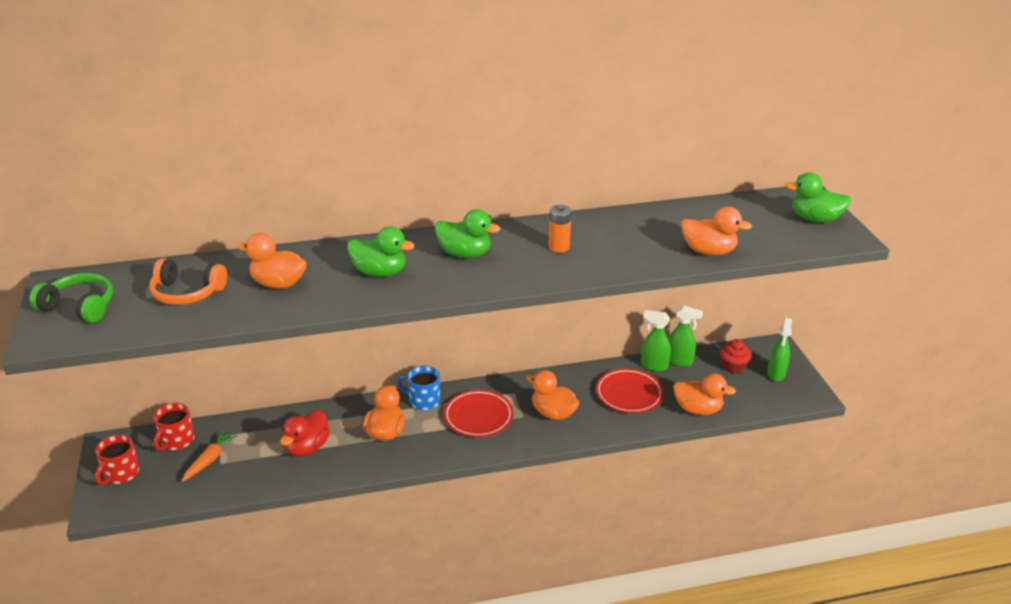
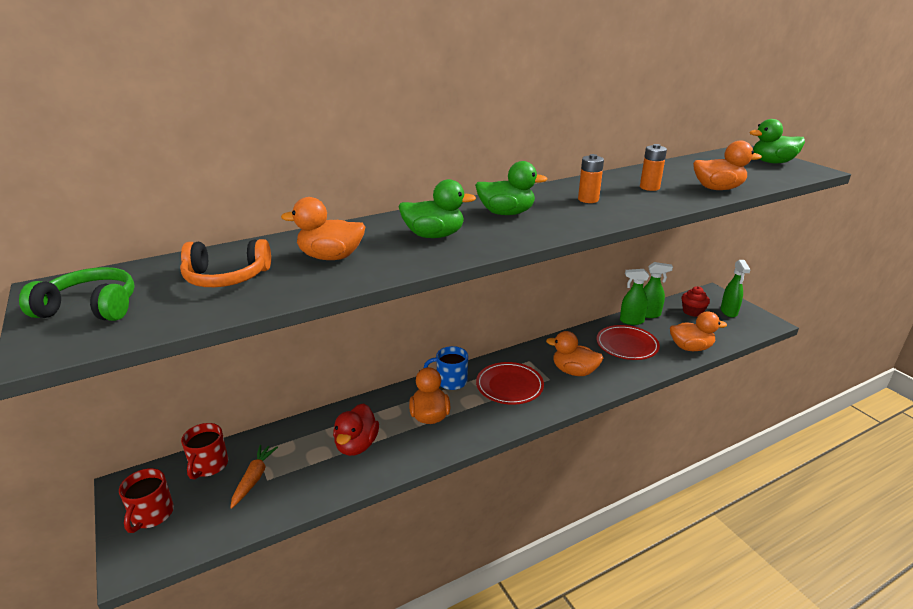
camera: 15 degrees left, 5 degrees down
none -> orange battery [640,144,667,191]

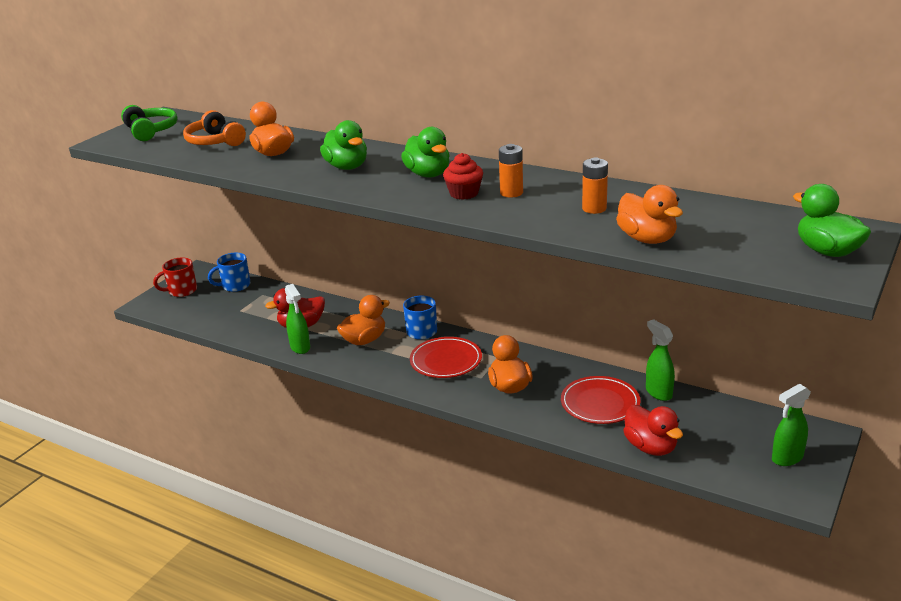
camera: 60 degrees right, 0 degrees up
red mug [181,423,228,480] -> blue mug [208,253,250,292]
orange carrot [230,445,278,509] -> none
green spray bottle [644,262,673,318] -> green spray bottle moved to [285,284,310,354]
orange duck [670,311,727,351] -> red duck [623,405,683,456]
red cupcake [681,286,710,317] -> red cupcake moved to [443,153,483,200]

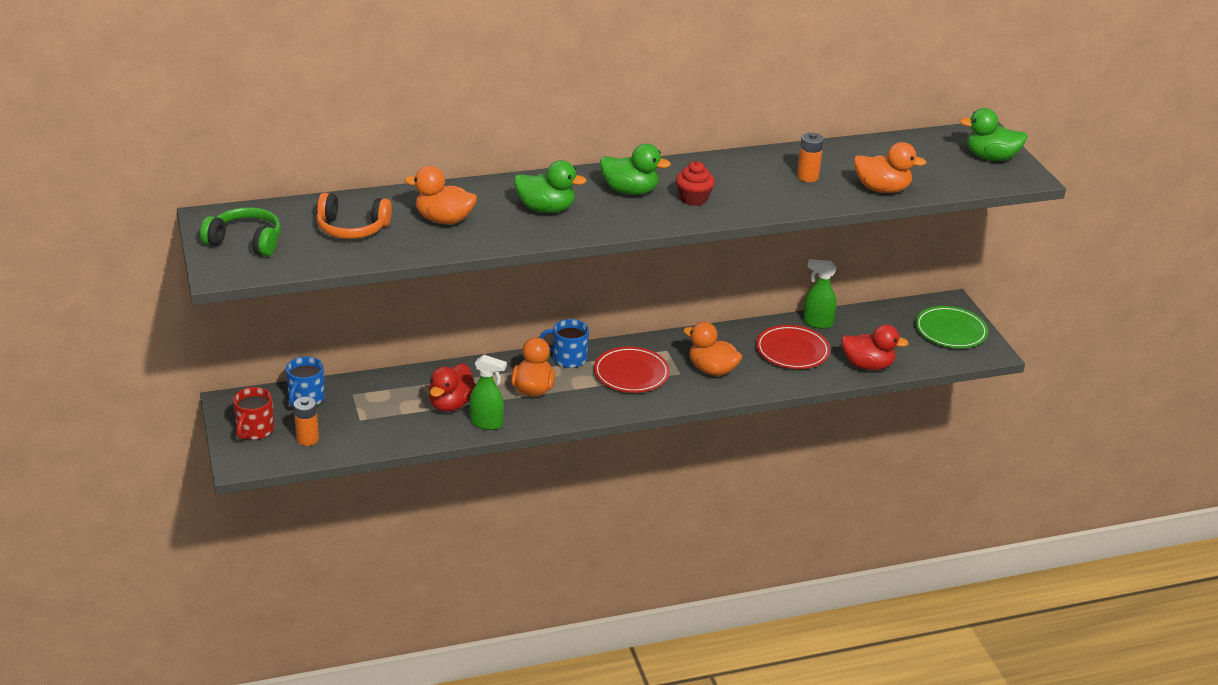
camera: 50 degrees left, 5 degrees up
orange battery [499,144,523,198] -> orange battery moved to [293,397,319,446]
green spray bottle [772,384,811,466] -> green plate [915,306,989,348]

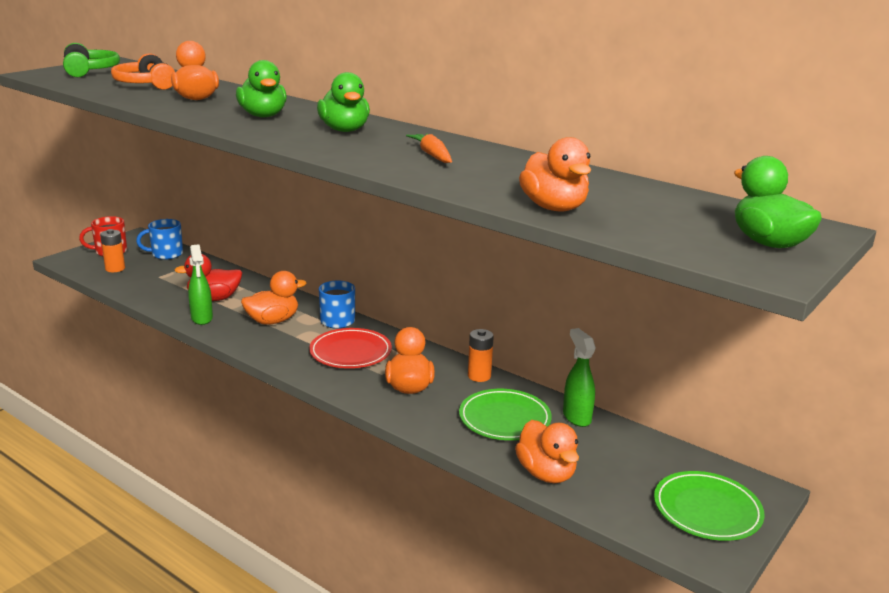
camera: 55 degrees right, 10 degrees down
red cupcake [676,161,715,206] -> none
red plate [756,325,830,369] -> green plate [459,389,552,440]
orange battery [797,132,824,182] -> orange battery moved to [468,329,494,382]
red duck [841,324,909,370] -> orange duck [515,420,579,483]
none -> orange carrot [406,133,452,163]

